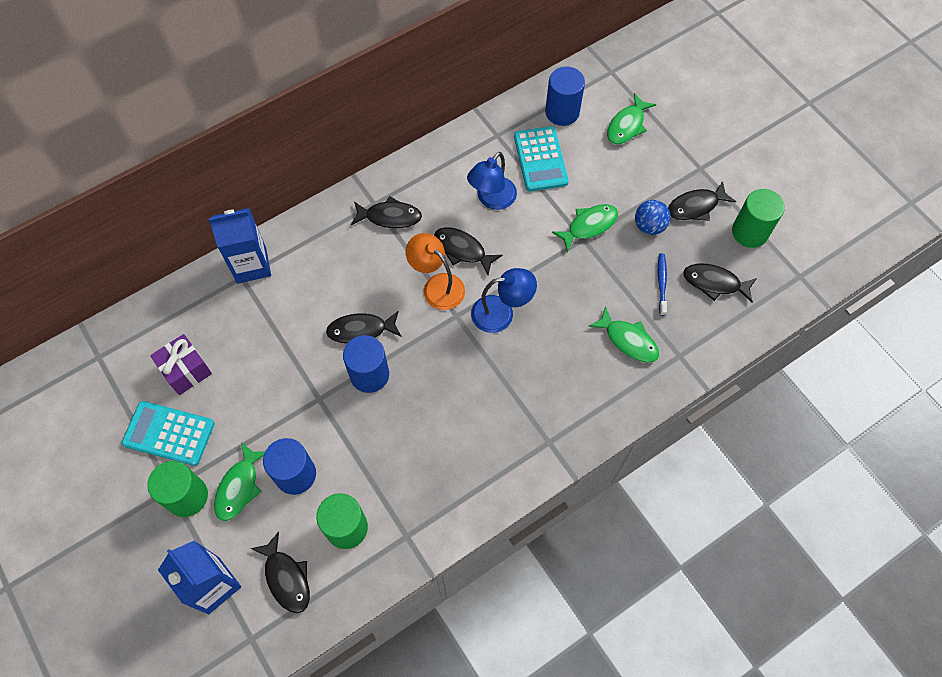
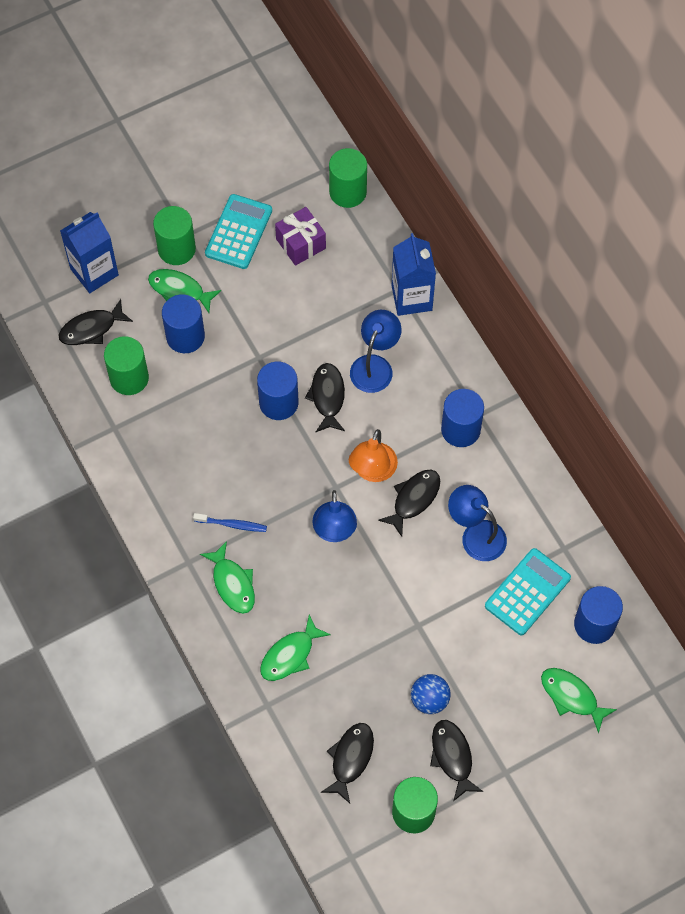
camera: 95 degrees right, 0 degrees up
black fish [351,196,422,228] -> blue cylinder [441,389,484,447]
orange lamp [406,233,465,310] -> orange lamp turned 150 degrees clockwise [349,429,398,482]
turquoise calculator [514,126,569,191] -> turquoise calculator turned 135 degrees clockwise [485,548,571,635]
green fish [552,204,619,252] -> green fish moved to [200,541,255,614]
blue toothbrush [658,253,667,316] -> blue toothbrush moved to [193,513,267,532]
none -> green cylinder [329,148,367,208]
none -> blue lamp [350,310,402,393]

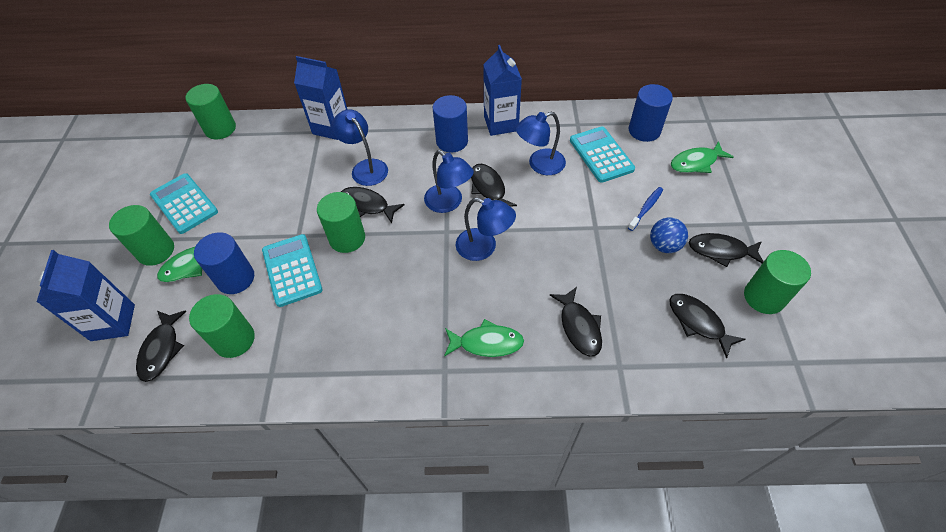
camera: 60 degrees left, 10 degrees down
blue toothbrush [193,513,267,532] -> blue toothbrush moved to [628,187,663,231]
blue cylinder [257,362,299,420] -> green cylinder [317,192,365,253]
green fish [260,615,331,681] -> black fish [550,287,602,357]
purple gift [275,207,326,266] -> none
orange lamp [349,429,398,482] -> blue lamp [424,150,474,213]
none -> turquoise calculator [262,234,323,307]
none -> blue carton [483,45,522,136]

